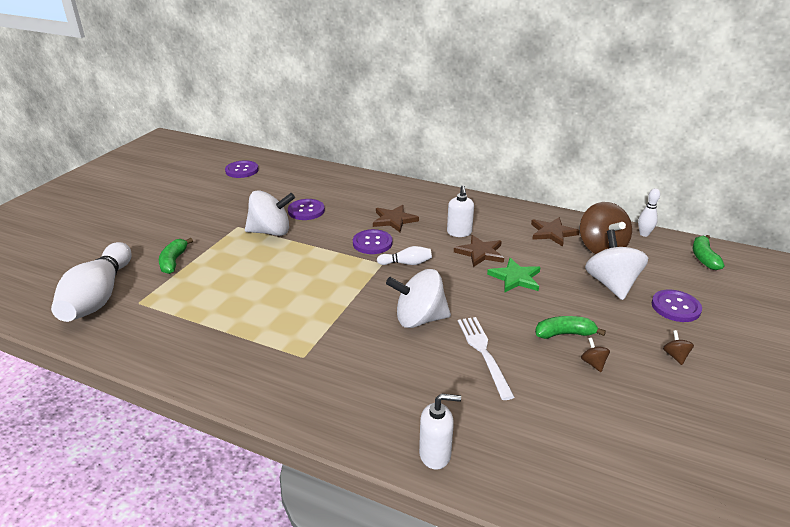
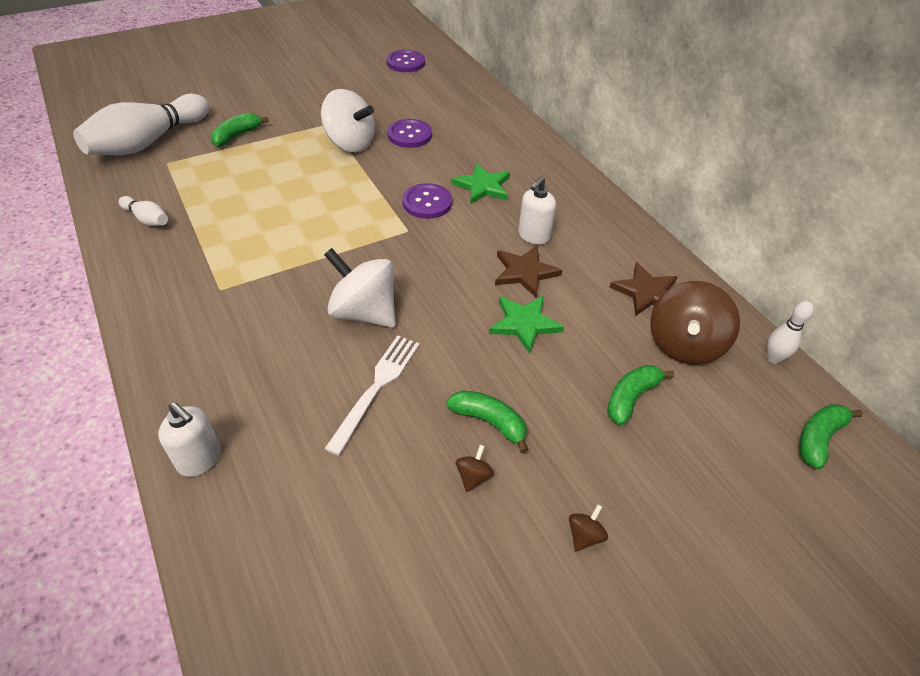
camera: 35 degrees right, 15 degrees up
brown star [373,205,419,232] -> green star [451,163,510,204]
white bowling pin [377,246,432,265] -> white bowling pin moved to [119,196,168,226]
white spinning top [585,230,648,300] -> green banana [607,365,675,425]
purple button [652,290,702,322] -> none

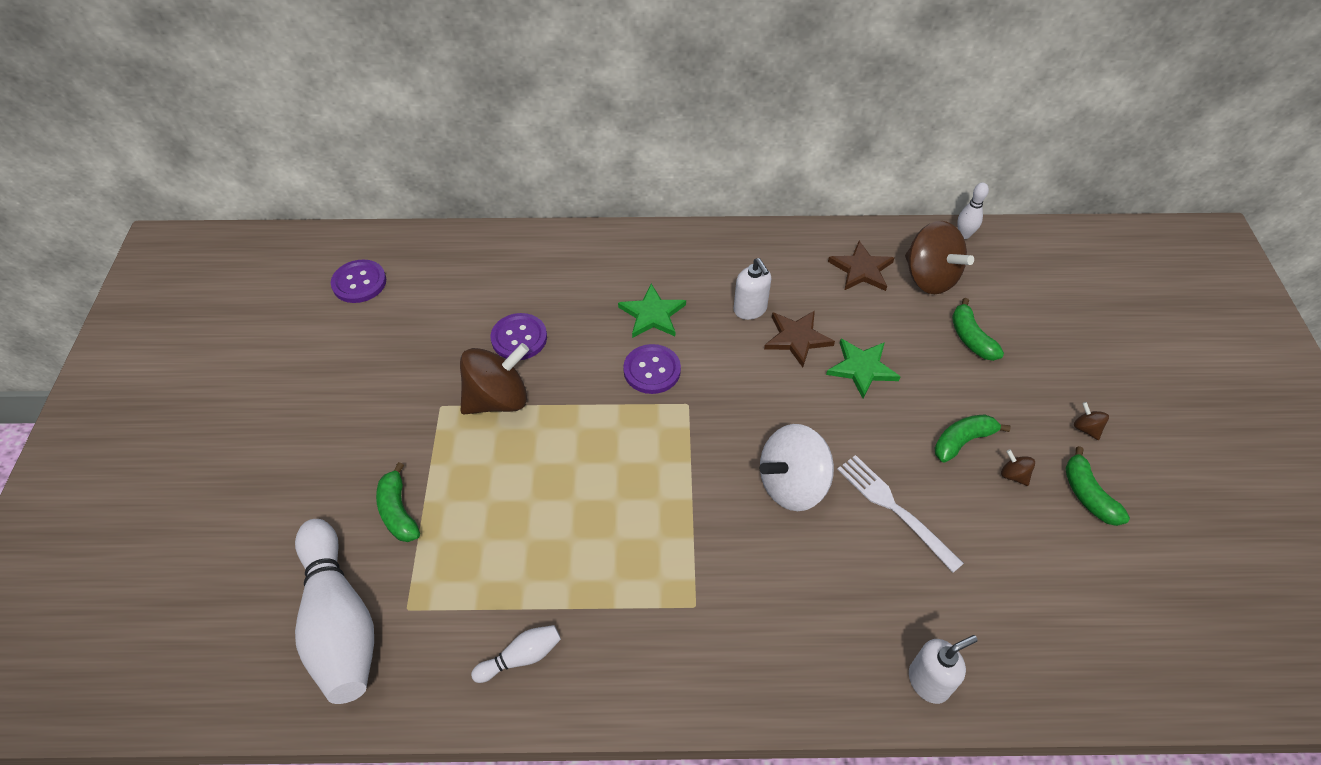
camera: 60 degrees left, 5 degrees up
white spinning top [321,89,375,152] -> brown spinning top [460,343,529,415]
green banana [799,404,863,469] -> green banana moved to [1065,446,1130,526]

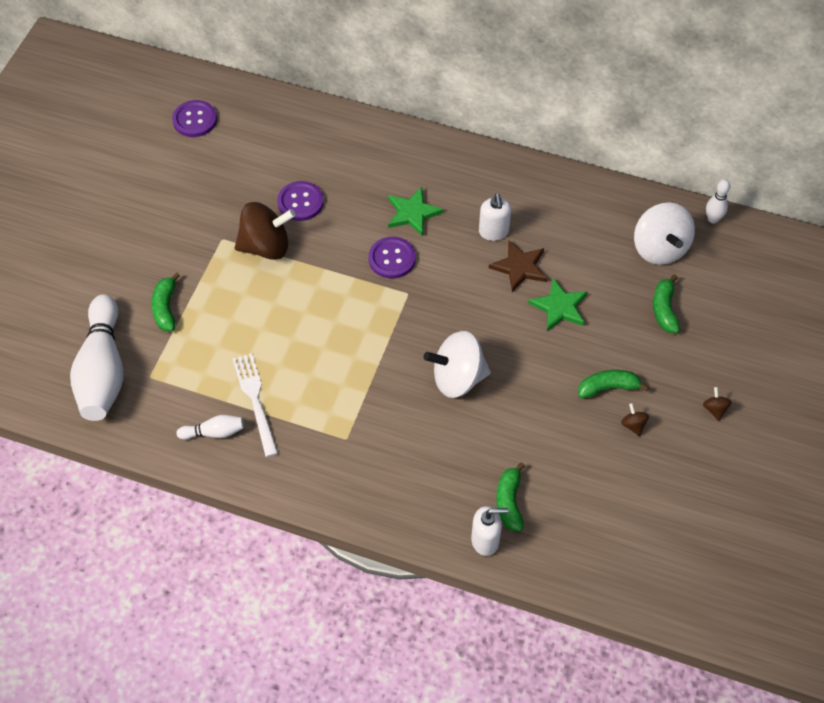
camera: 20 degrees right, 5 degrees up
brown star [828,241,894,291] -> none
white fork [837,455,964,573] -> white fork moved to [232,353,278,457]
brown spinning top [905,221,974,294] -> white spinning top [634,202,695,265]
green banana [1065,446,1130,526] -> green banana moved to [496,462,525,532]

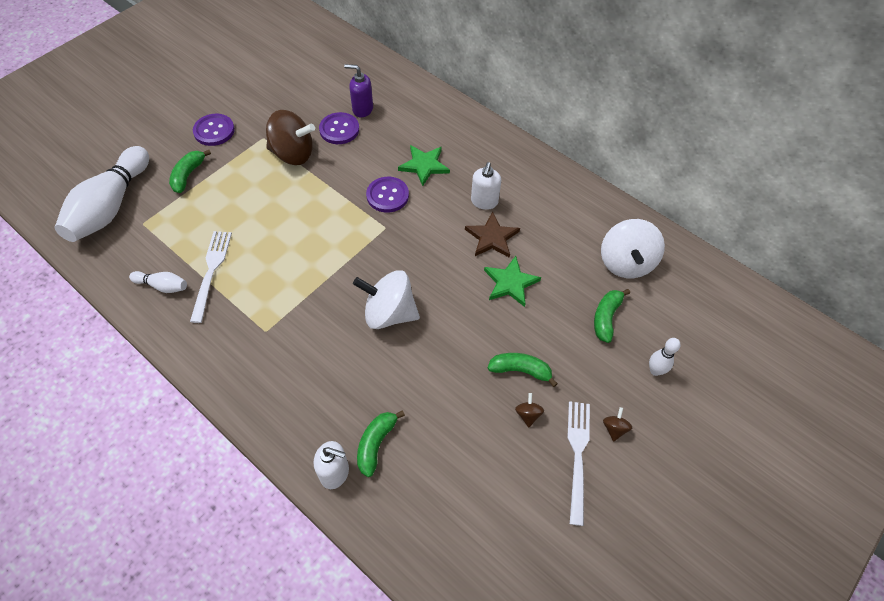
camera: 20 degrees right, 0 degrees up
purple button [172,100,217,137] -> purple button moved to [193,114,235,146]
white bowling pin [706,179,730,224] -> white bowling pin moved to [649,338,681,376]
none -> purple soap dispenser [344,64,373,118]
none -> white fork [567,401,590,526]

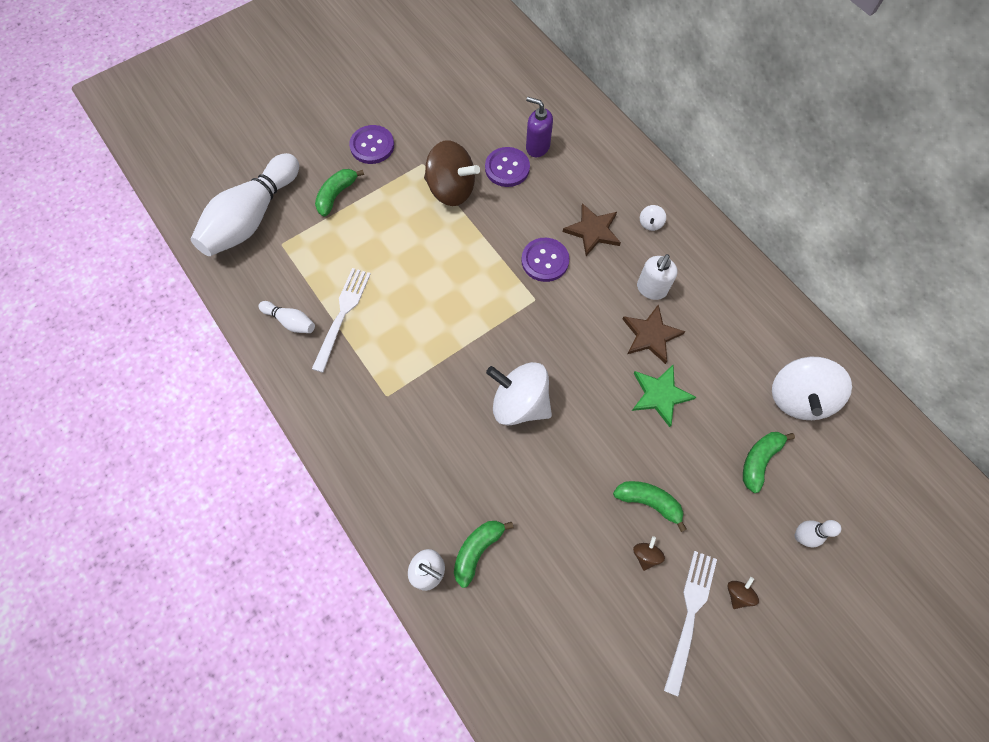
camera: 15 degrees right, 10 degrees up
green star [398,145,450,186] -> brown star [563,203,621,256]
none -> white spinning top [640,205,666,231]

